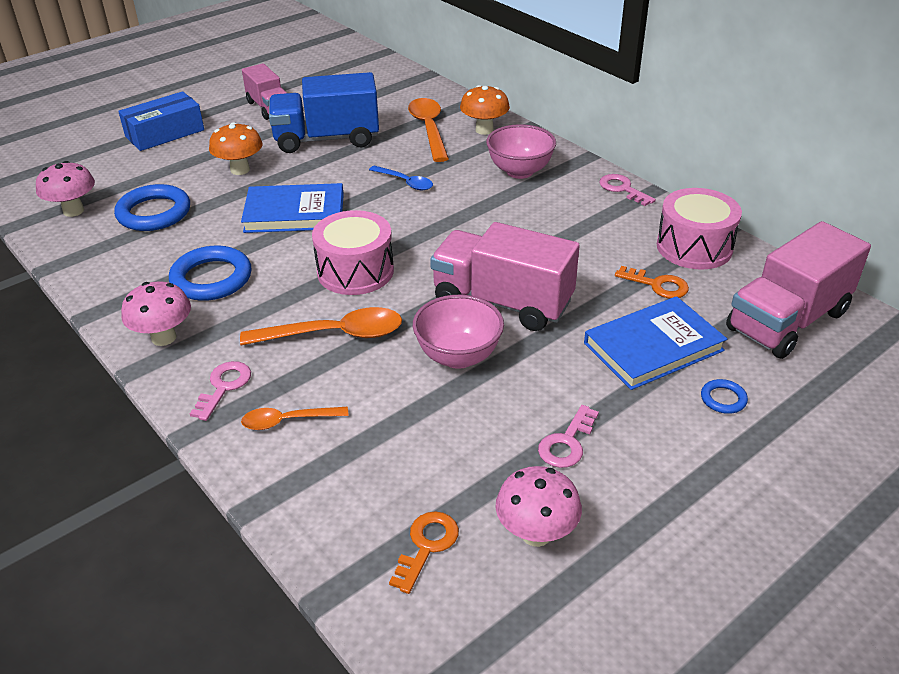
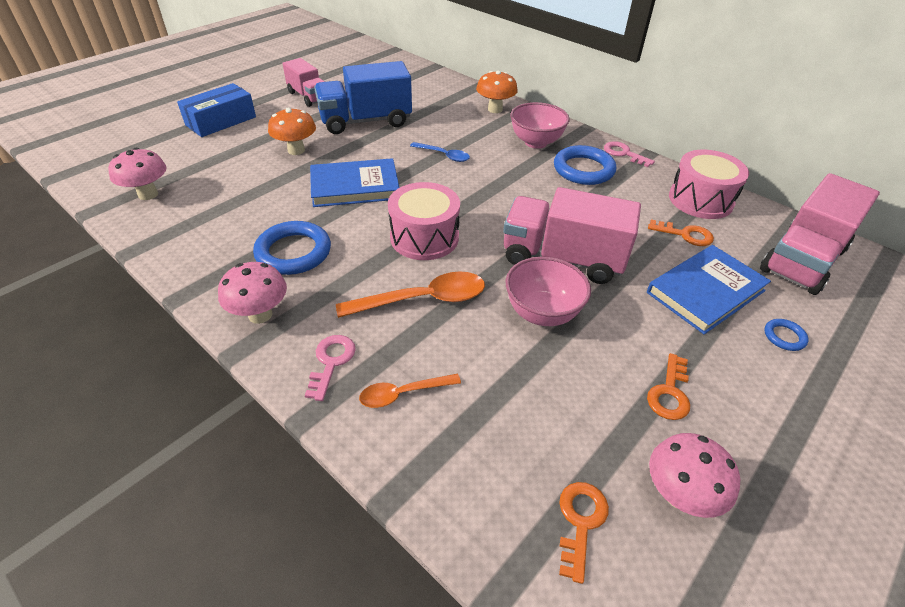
camera: 10 degrees left, 5 degrees up
blue ring [114,184,190,231] -> blue ring moved to [554,145,616,185]
orange spoon [408,98,449,162] -> none
pink key [538,405,599,468] -> orange key [647,353,690,420]

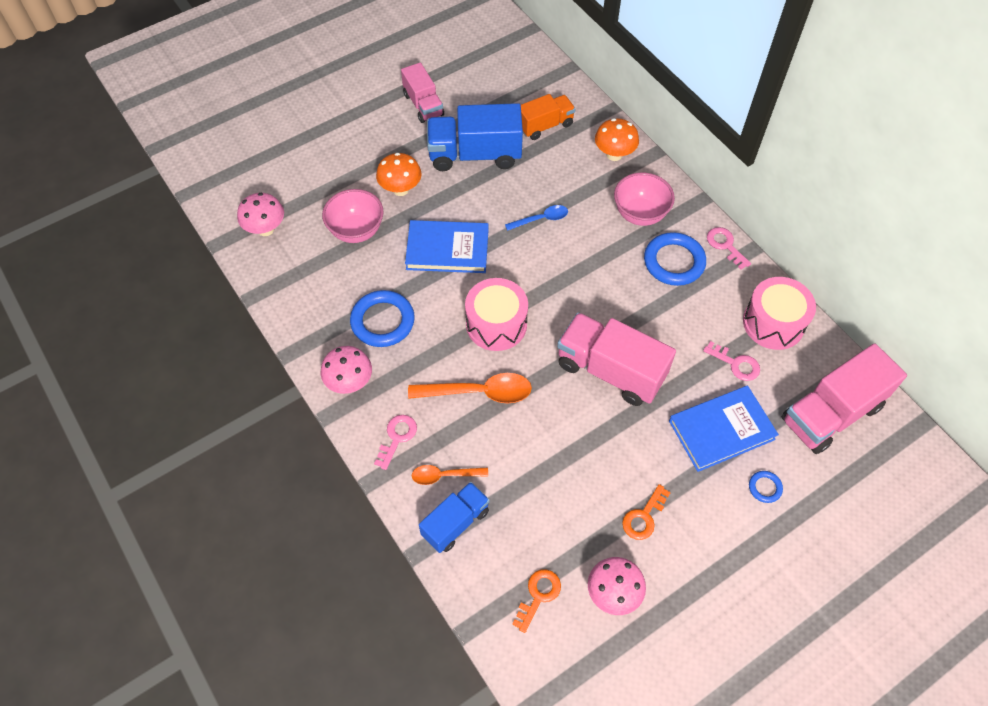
camera: 15 degrees right, 15 degrees up
blue box [177,83,256,137] -> none
blue spoon [410,142,470,162] -> blue spoon turned 60 degrees counterclockwise [505,205,568,231]
pink bowl [506,256,591,326] -> pink bowl moved to [322,189,384,243]
orange key [648,219,714,246] -> pink key [703,341,760,381]
none -> blue truck [419,482,490,553]
none -> orange truck [521,94,576,140]

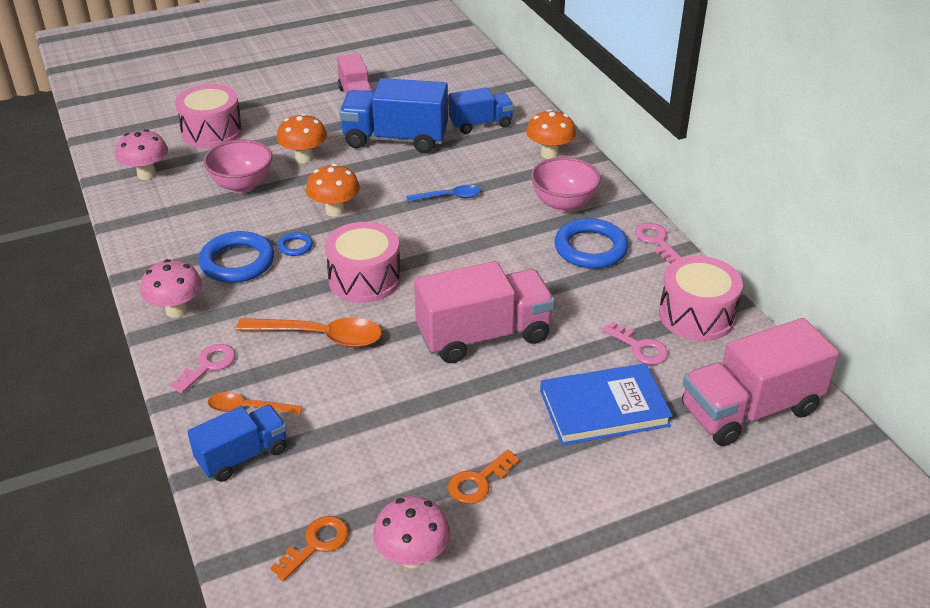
camera: 10 degrees right, 20 degrees down
blue book [405,220,489,273] -> orange mushroom [306,164,360,217]
orange truck [521,94,576,140] -> blue truck [449,88,514,134]
pink truck [557,312,676,406] -> pink truck turned 120 degrees clockwise [414,261,555,363]
blue ring [749,471,783,503] -> blue ring moved to [278,232,313,256]
none -> pink drum [175,84,243,148]

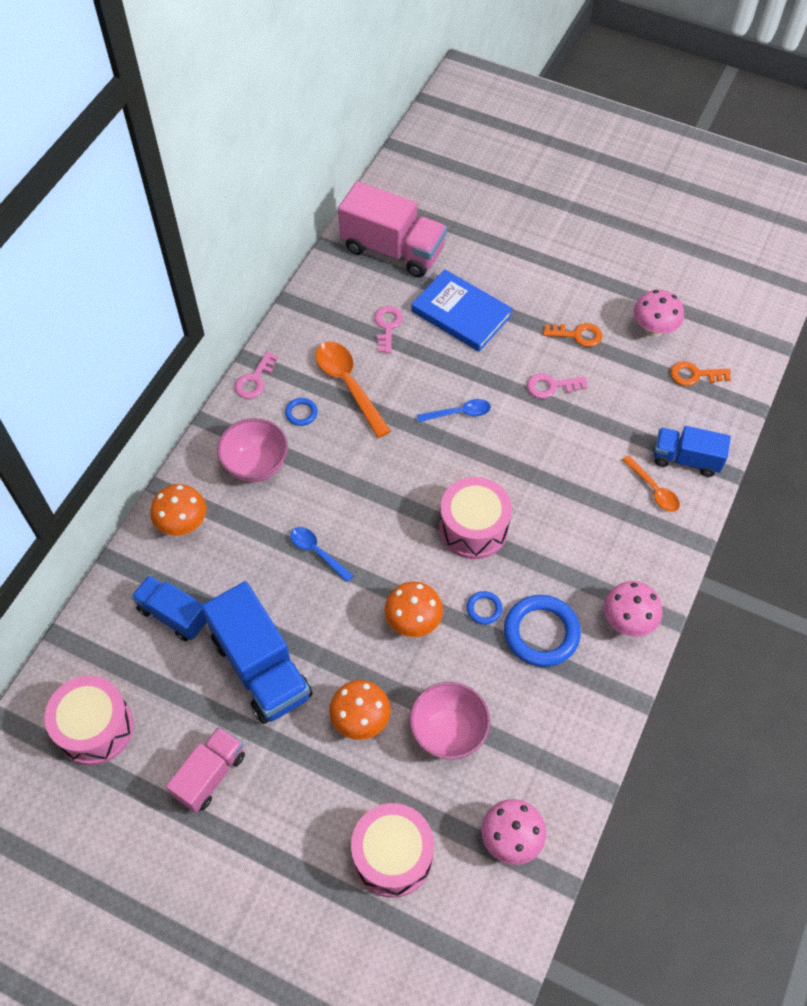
camera: 130 degrees left, 20 degrees up
pink key [170,344,235,393] -> pink key moved to [527,373,587,399]
orange spoon [236,317,382,347] -> orange spoon moved to [316,342,391,438]
pink truck [414,261,555,363] -> blue spoon [417,399,491,422]
blue ring [555,218,628,269] -> blue ring [285,398,318,426], size x0.48
pink drum [659,256,743,341] -> pink drum moved to [45,676,134,765]

